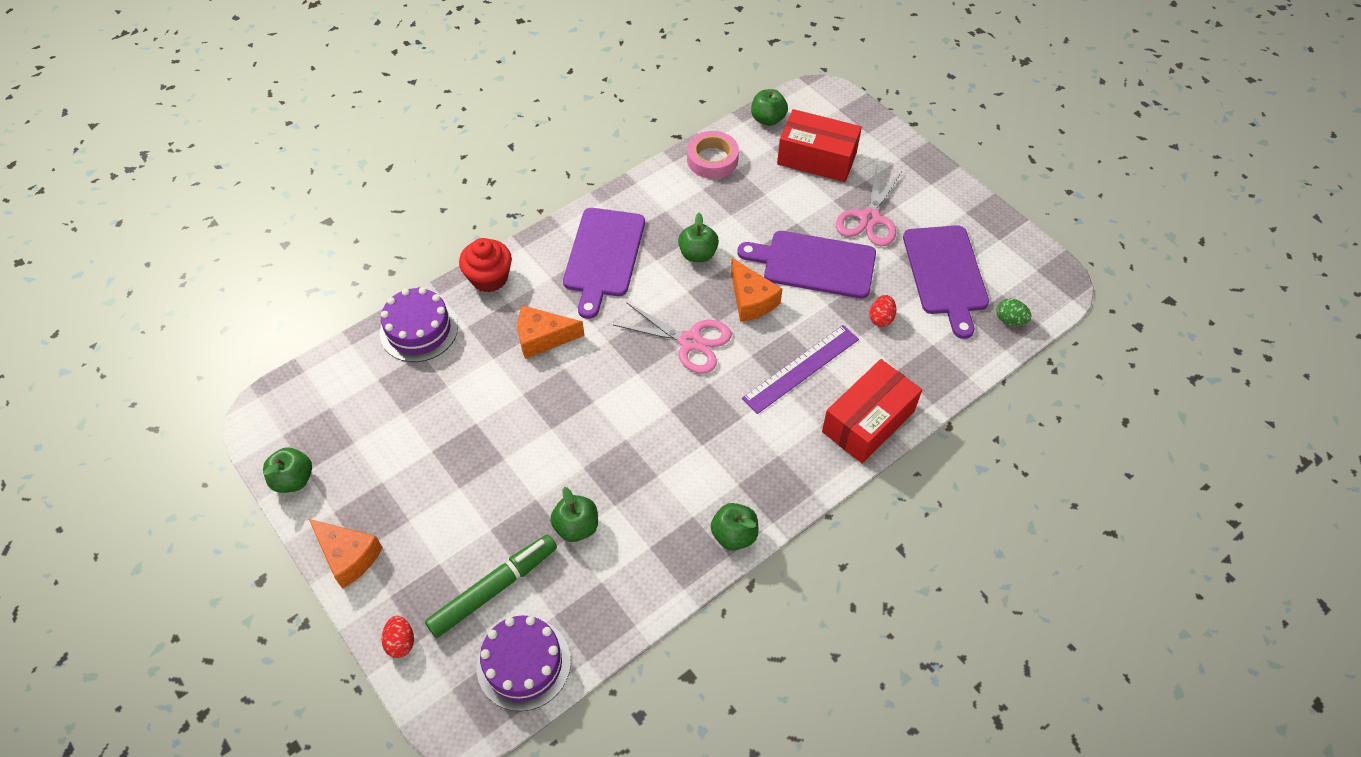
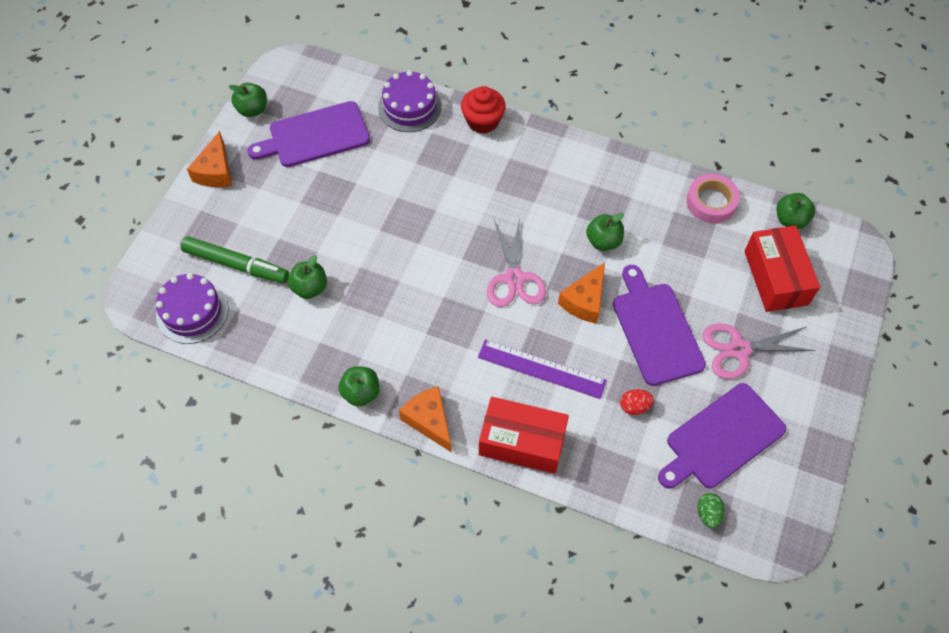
camera: 60 degrees right, 5 degrees up
red egg [382,616,414,658] -> none
orange cheese [518,305,584,359] -> orange cheese moved to [399,386,452,453]
purple cutting board [563,208,645,319] -> purple cutting board moved to [247,101,370,167]

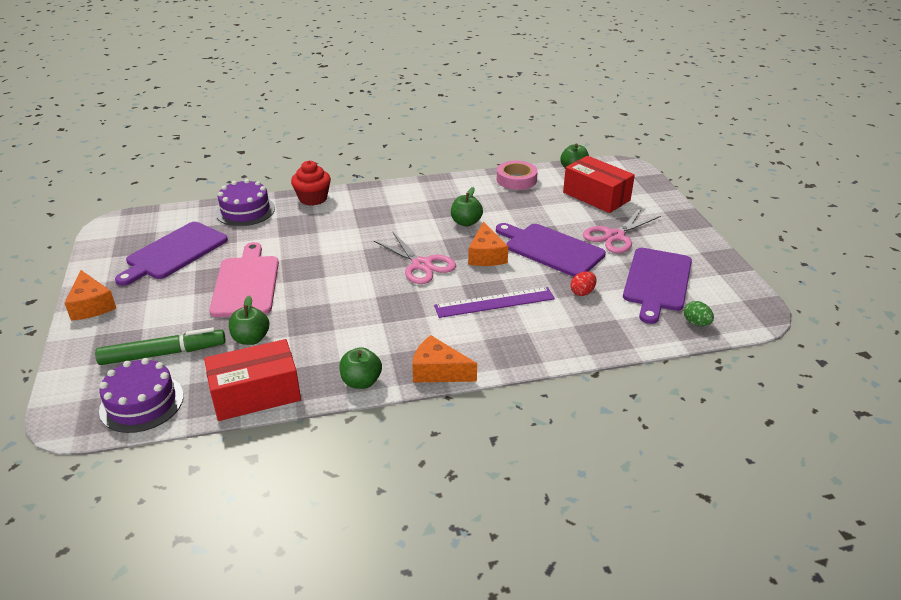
camera: 35 degrees left, 25 degrees down
green apple [229,83,267,117] -> none
red box [479,397,569,474] -> red box moved to [204,339,301,421]
none -> pink cutting board [209,242,279,317]

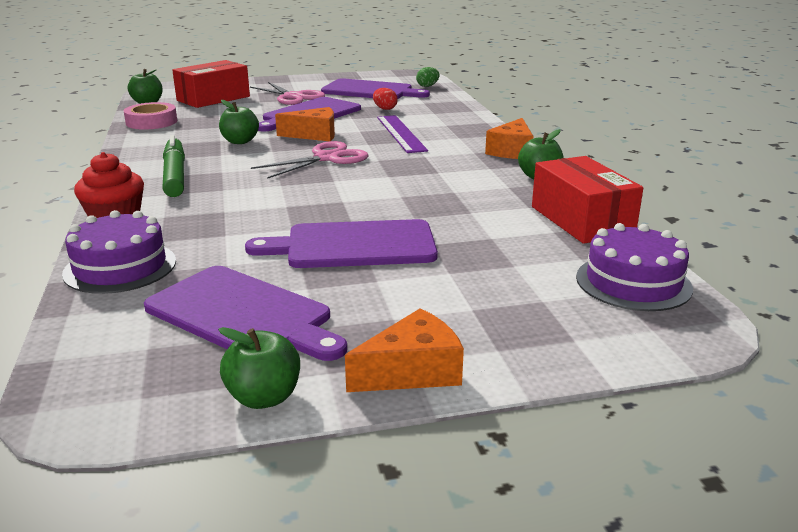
camera: 90 degrees left, 10 degrees down
green marker [95,327,226,365] -> green marker moved to [162,135,185,197]
pink cutting board [209,242,279,317] -> purple cutting board [245,219,438,268]
green apple [229,296,270,345] -> green apple moved to [218,327,300,409]

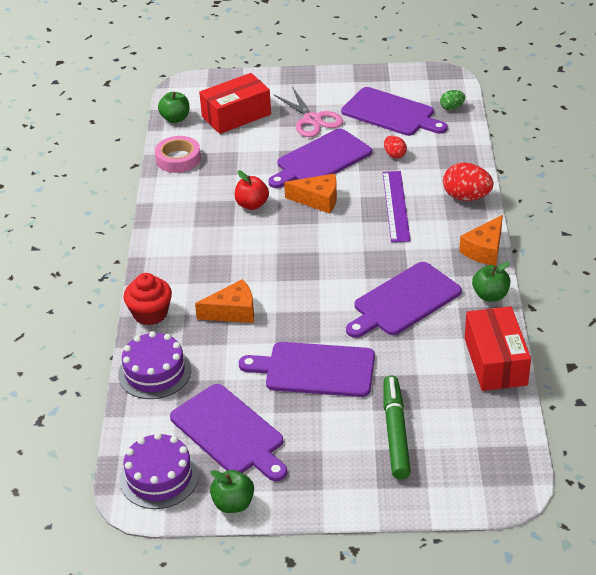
camera: 15 degrees right, 15 degrees up
green marker [162,135,185,197] -> green marker moved to [383,375,411,479]
green apple [219,100,259,144] -> red apple [235,171,269,210]
pink scissors [251,141,369,179] -> none
orange cheese [345,308,464,392] -> orange cheese moved to [195,279,254,323]
purple cake [576,223,693,311] -> purple cake moved to [120,433,199,509]
none -> purple cutting board [346,262,462,338]
none -> red egg [443,163,493,201]

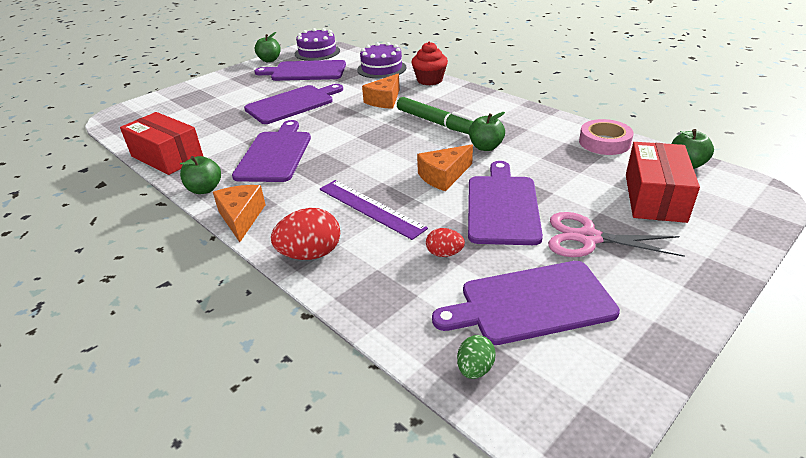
camera: 135 degrees right, 5 degrees down
red apple [235,171,269,210] -> green apple [469,112,505,151]
green marker [383,375,411,479] -> green marker moved to [397,97,473,134]

